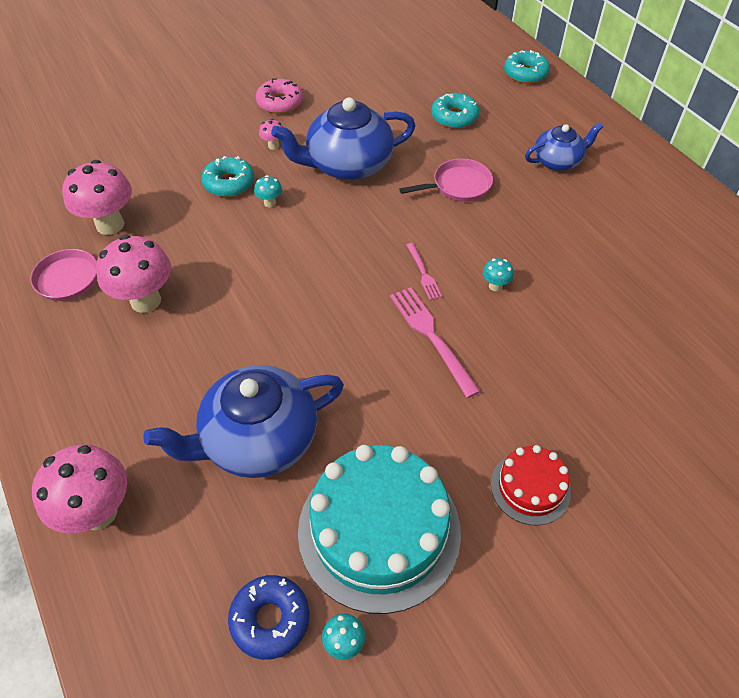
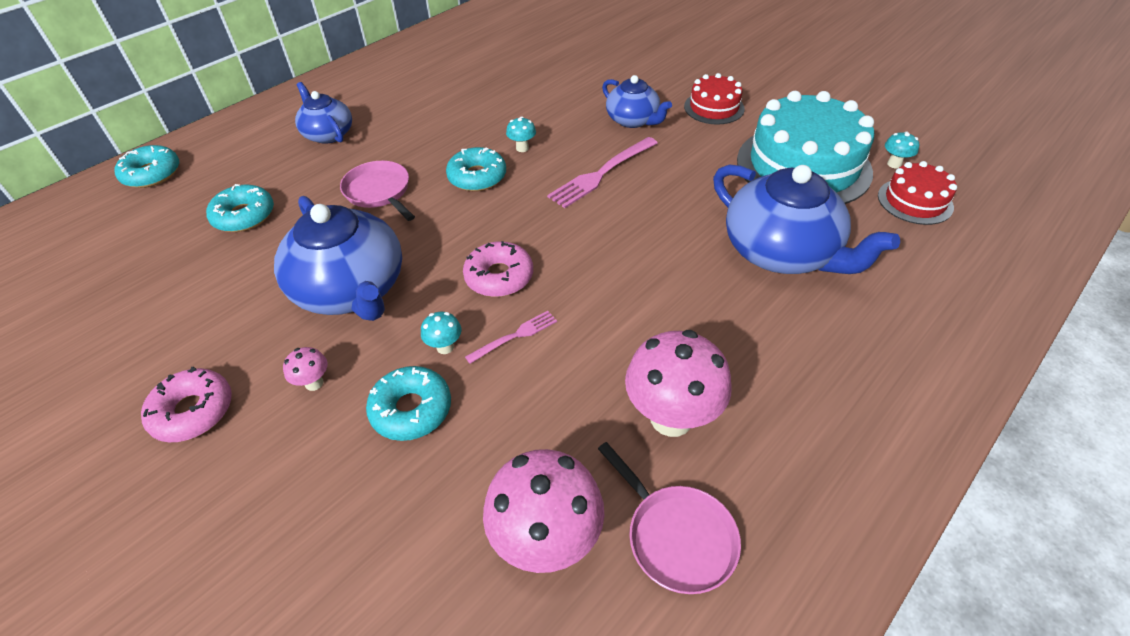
camera: 105 degrees left, 5 degrees down
pink mushroom [32,444,127,533] -> none
blue donut [228,575,309,660] -> red cake [878,161,957,225]
pink fork [406,243,442,300] -> pink fork moved to [465,311,557,364]
none -> turquoise donut [446,147,506,191]
none -> pink donut [463,241,533,297]
none -> blue teapot [602,75,672,128]

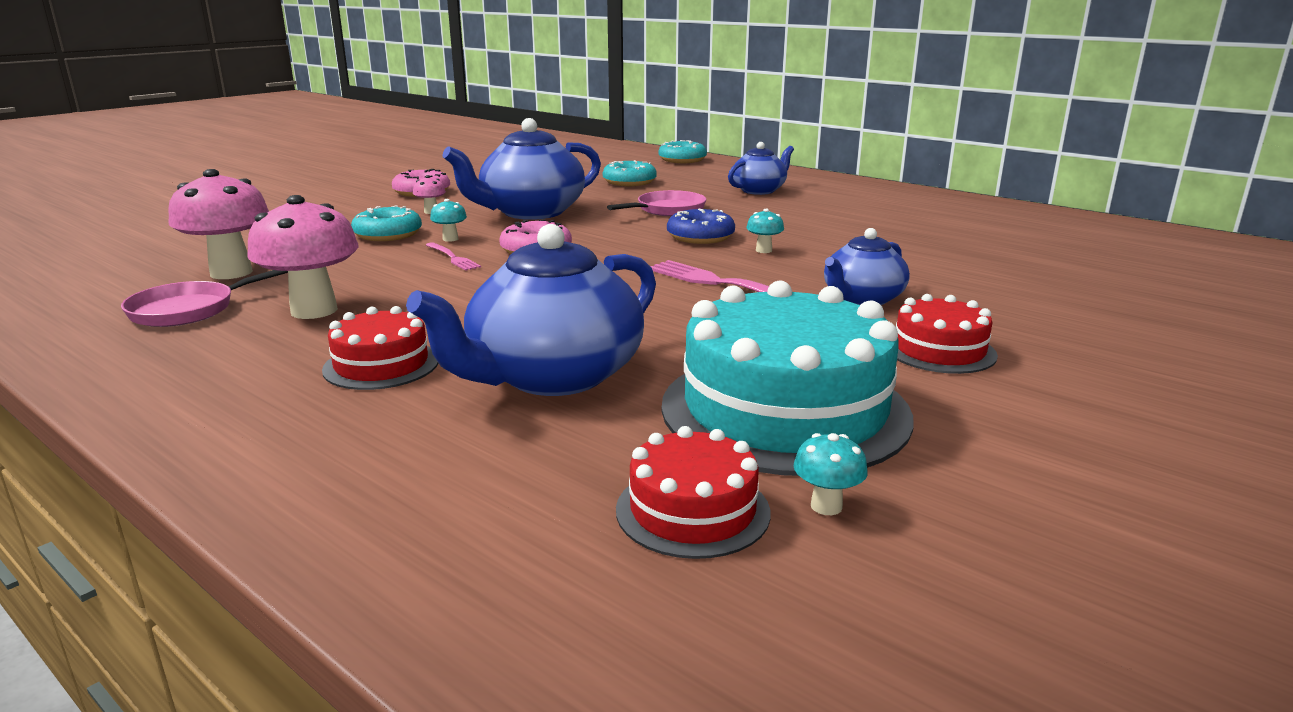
camera: 85 degrees right, 25 degrees down
turquoise donut [446,147,506,191] -> blue donut [667,209,735,244]
none -> red cake [322,306,438,390]

